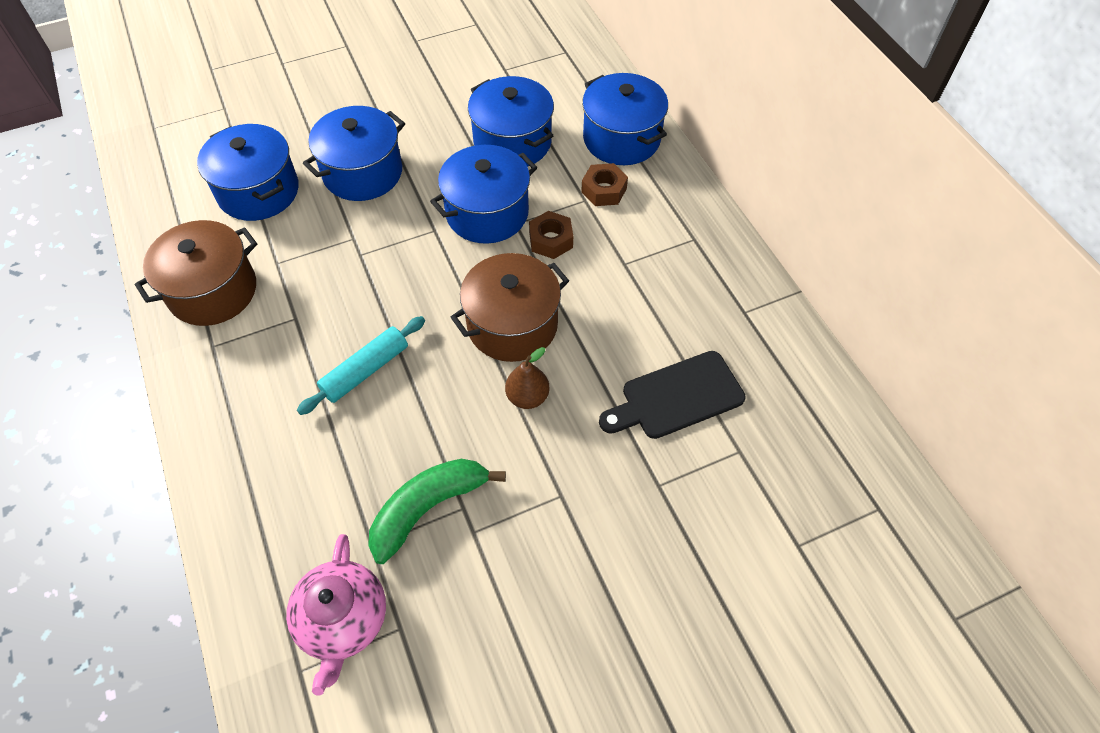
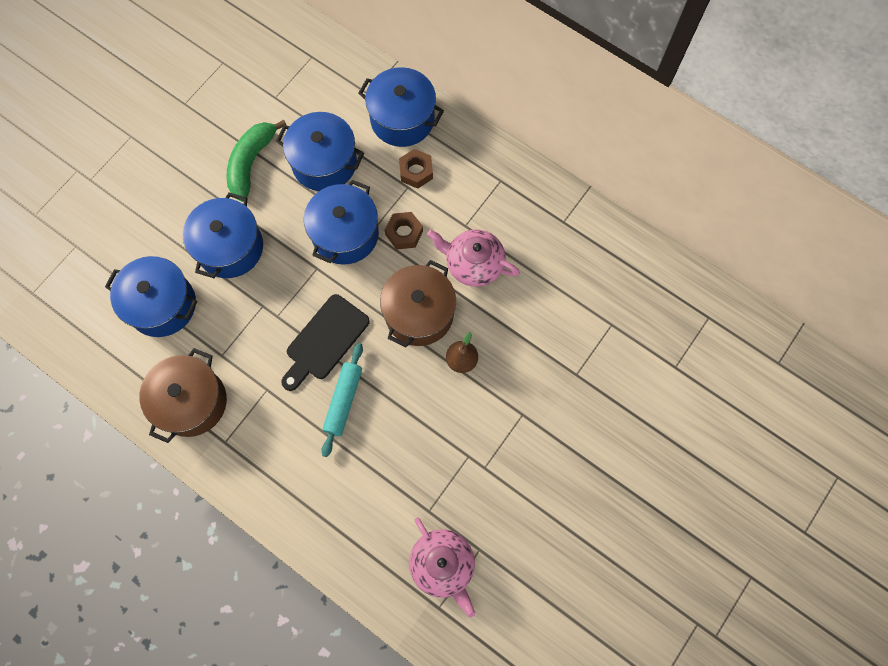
camera: 30 degrees left, 15 degrees up
green banana [368,459,506,564] -> green banana moved to [226,120,287,202]
black cutting board [599,351,746,439] -> black cutting board moved to [281,294,370,391]
none -> pink teapot [427,229,520,287]

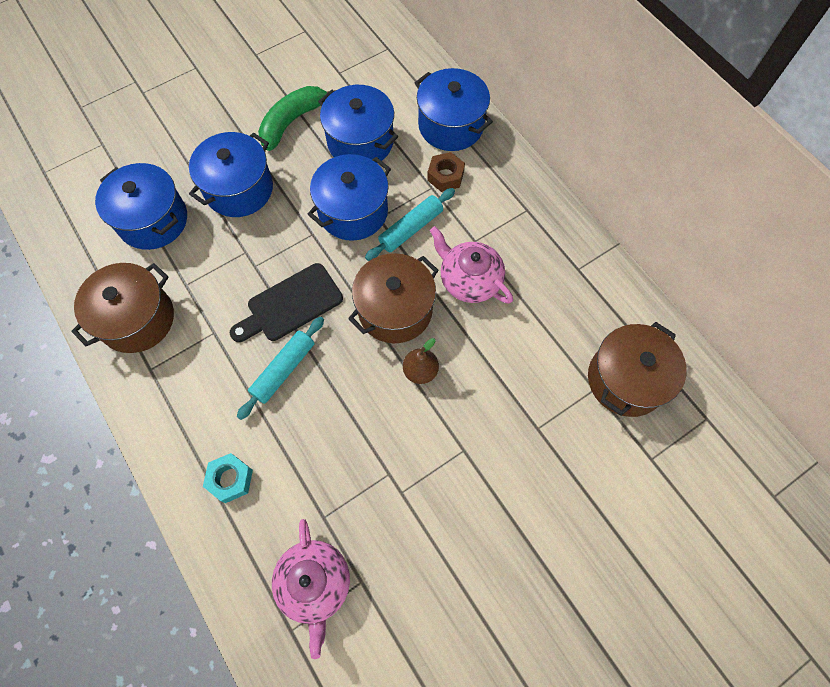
camera: 20 degrees right, 5 degrees down
brown nut [385,212,423,250] -> turquoise rolling pin [365,188,455,261]
none -> turquoise nut [203,453,253,503]
none -> brown pot [588,322,687,417]

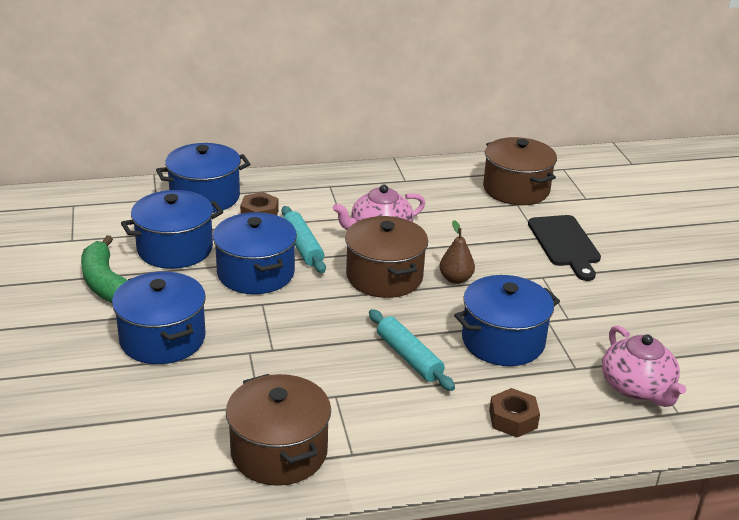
camera: 70 degrees left, 35 degrees down
blue pot [95,163,187,250] -> blue pot moved to [454,275,560,366]
turquoise nut [203,453,253,503] -> brown nut [489,388,540,437]
black cutting board [230,263,343,342] -> black cutting board moved to [528,215,601,281]
pink teapot [272,519,350,659] -> pink teapot turned 60 degrees clockwise [602,325,686,407]

